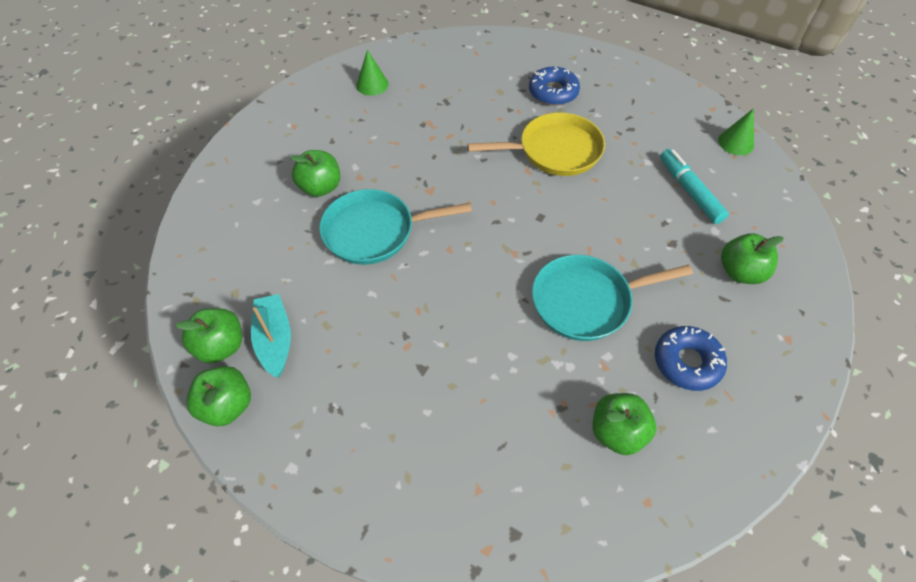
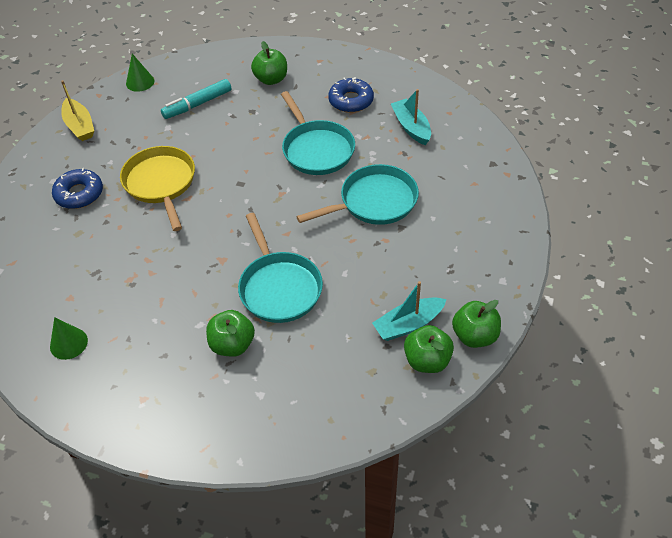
camera: 100 degrees left, 5 degrees down
green apple [592,393,657,455] -> turquoise boat [391,89,431,145]
none -> yellow boat [61,80,94,141]
none -> turquoise pan [296,164,419,225]

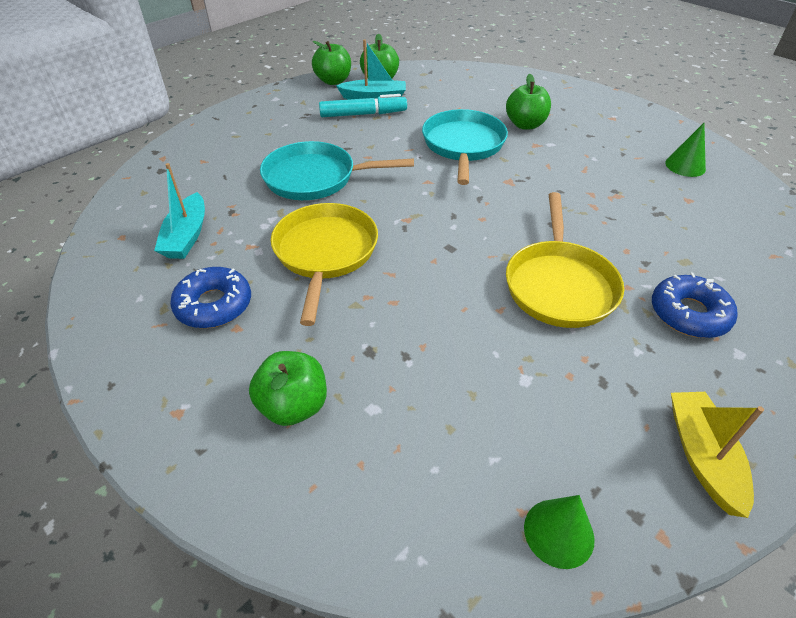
camera: 155 degrees left, 5 degrees down
turquoise marker [161,79,231,119] -> turquoise marker moved to [319,94,407,117]
turquoise pan [281,91,355,175] -> yellow pan [271,203,378,326]

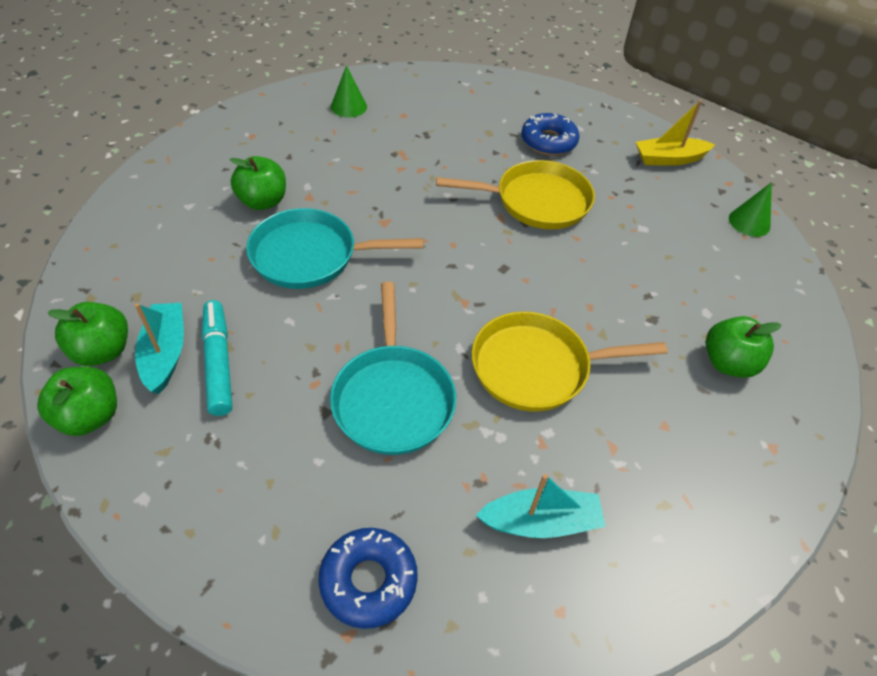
camera: 100 degrees left, 5 degrees up
blue donut [170,267,251,328] -> blue donut moved to [318,528,418,629]

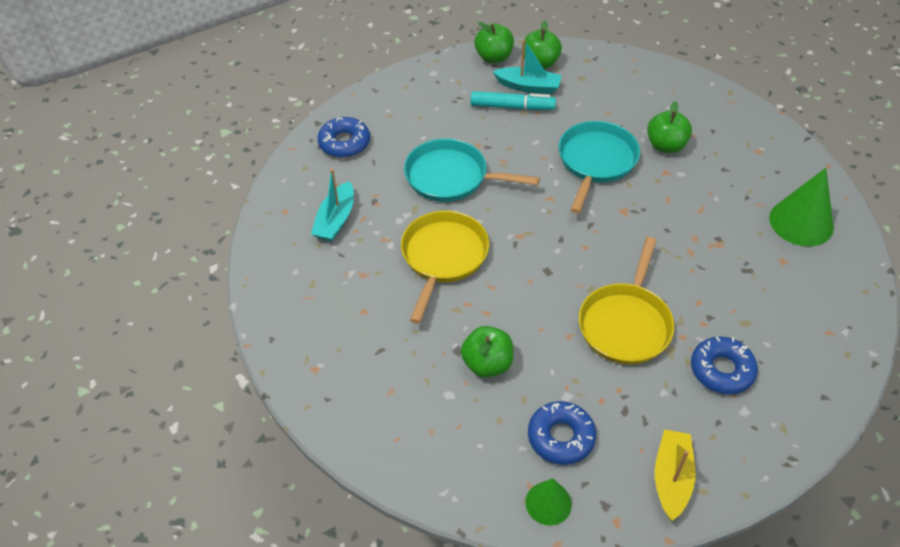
camera: 115 degrees right, 0 degrees up
green cone [331,65,367,118] -> green cone [769,168,834,247], size x1.69
green apple [706,316,781,378] -> green apple moved to [461,326,514,378]
none -> blue donut [528,401,596,465]

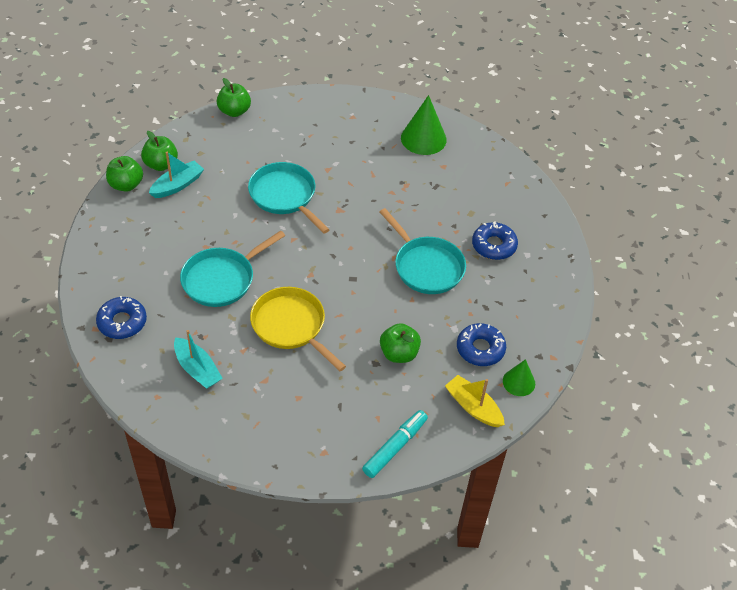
camera: 60 degrees left, 0 degrees up
turquoise marker [471,91,556,110] -> turquoise marker moved to [362,410,428,478]
yellow pan [579,237,675,365] -> turquoise pan [380,208,466,294]
green apple [647,101,692,153] -> green apple moved to [217,78,251,117]
yellow boat [655,429,696,521] -> yellow boat moved to [445,375,505,427]

